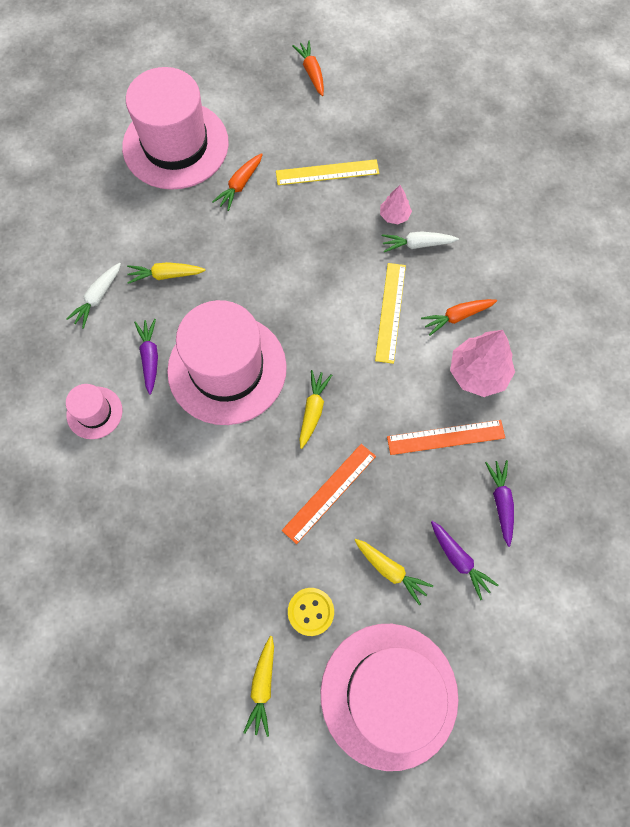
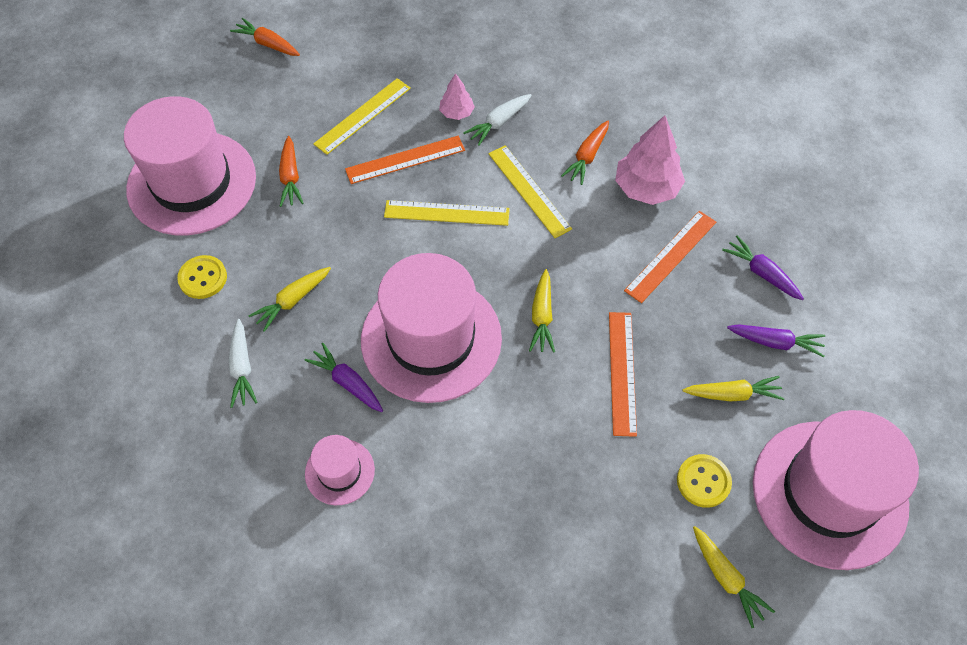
camera: 40 degrees left, 10 degrees down
yellow carrot [299,370,332,449] -> yellow carrot turned 150 degrees counterclockwise [529,269,555,353]
none -> yellow button [177,255,227,299]
none -> orange ruler [345,136,465,184]
none -> yellow ruler [384,200,510,226]

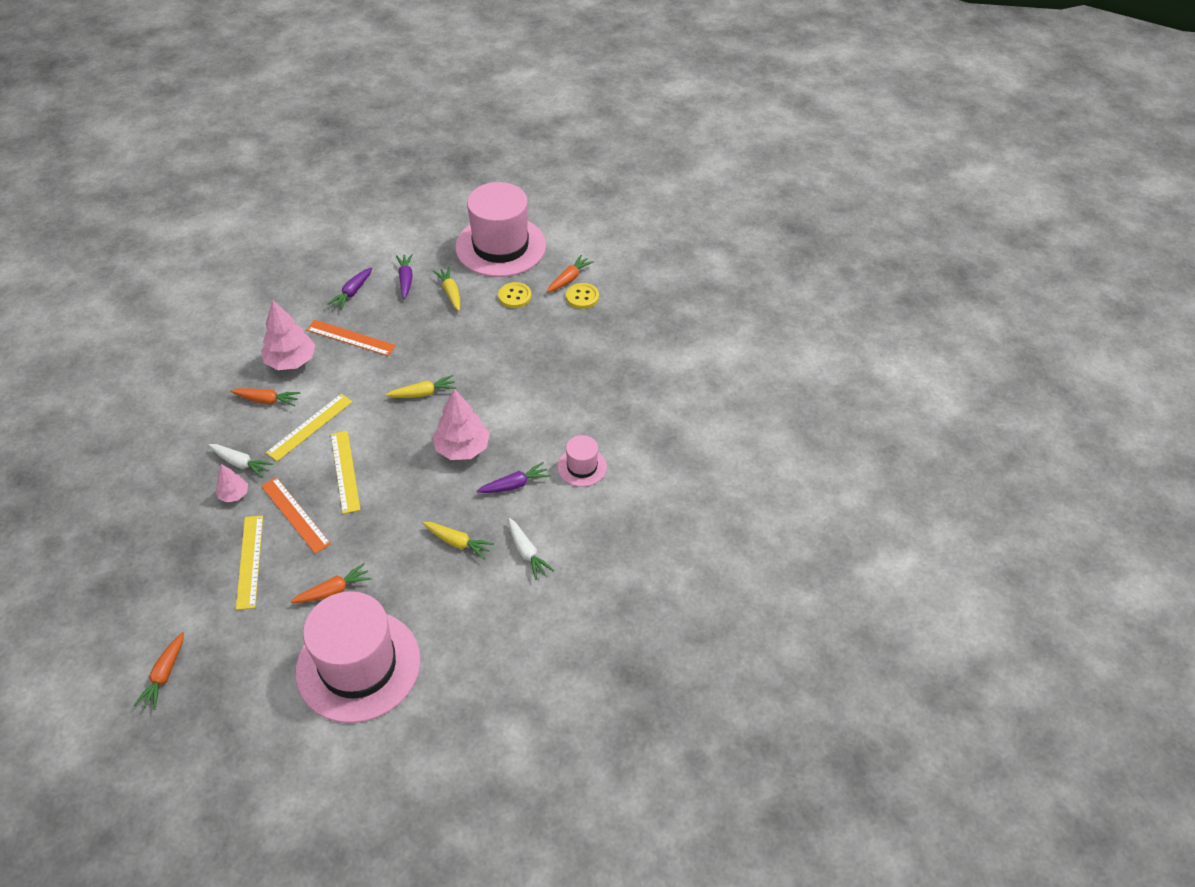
camera: 110 degrees left, 10 degrees down
yellow button [177,255,227,299] -> yellow button moved to [566,283,599,309]
white carrot [228,319,258,408] -> white carrot turned 90 degrees clockwise [508,518,554,580]
purple carrot [304,343,383,412] -> purple carrot turned 135 degrees counterclockwise [477,462,550,493]
yellow ruler [313,78,411,155] -> yellow ruler turned 60 degrees clockwise [236,515,263,610]
pink hat [361,253,502,403] -> pink tree [433,389,490,460]
orange ruler [609,312,637,437] -> none
yellow carrot [693,526,775,628] -> orange carrot [547,255,594,292]

